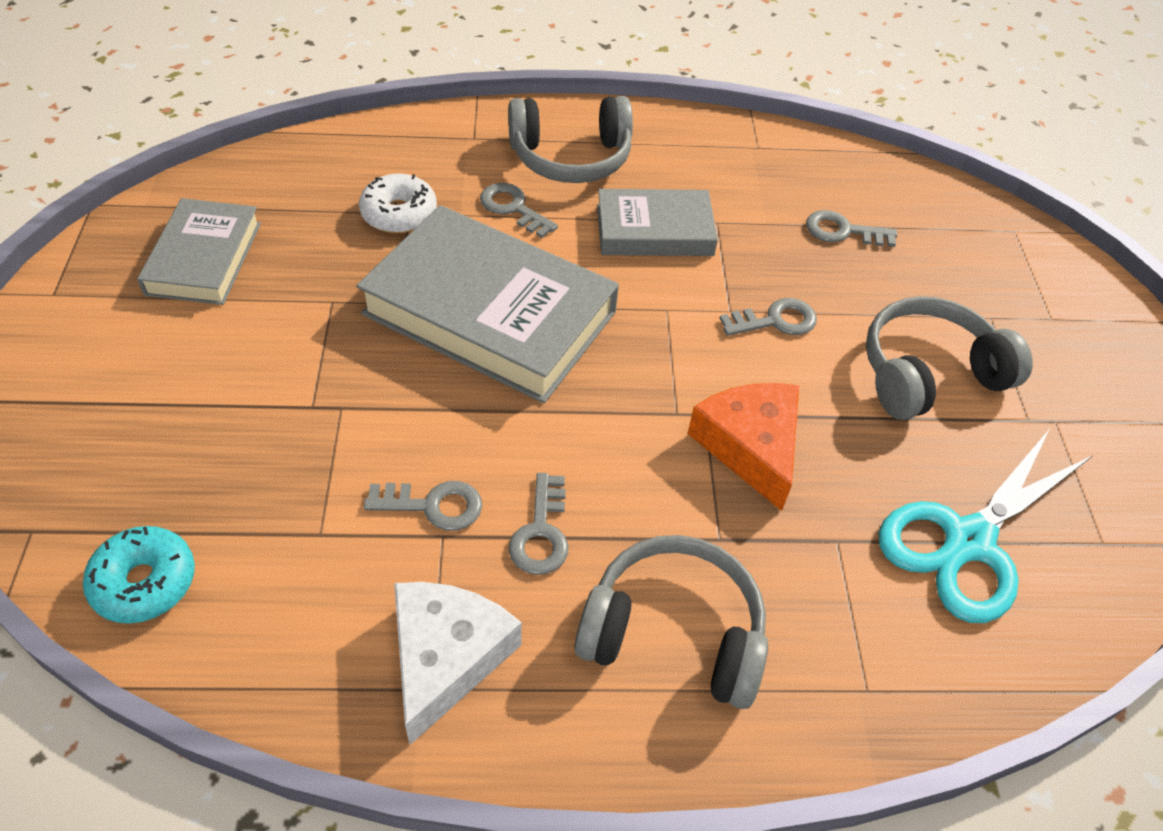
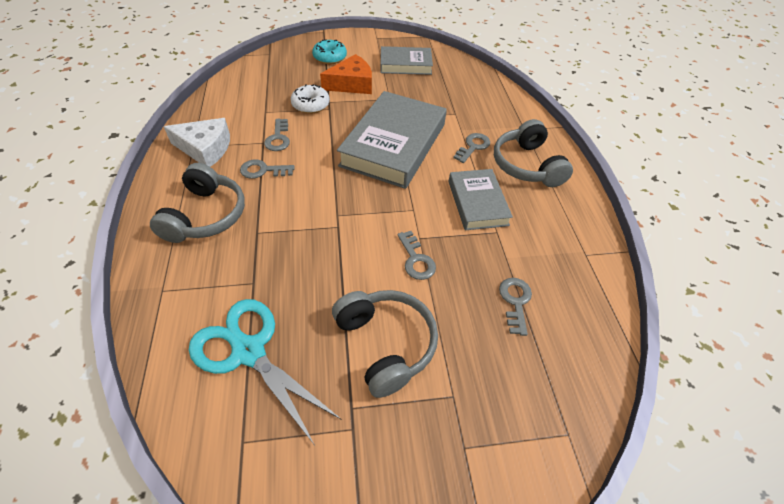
camera: 85 degrees right, 0 degrees up
turquoise donut [83,526,195,624] -> turquoise donut moved to [312,39,347,64]
white donut [359,173,437,233] -> white donut moved to [291,84,330,114]
orange cheese [688,383,800,511] -> orange cheese moved to [320,54,372,94]

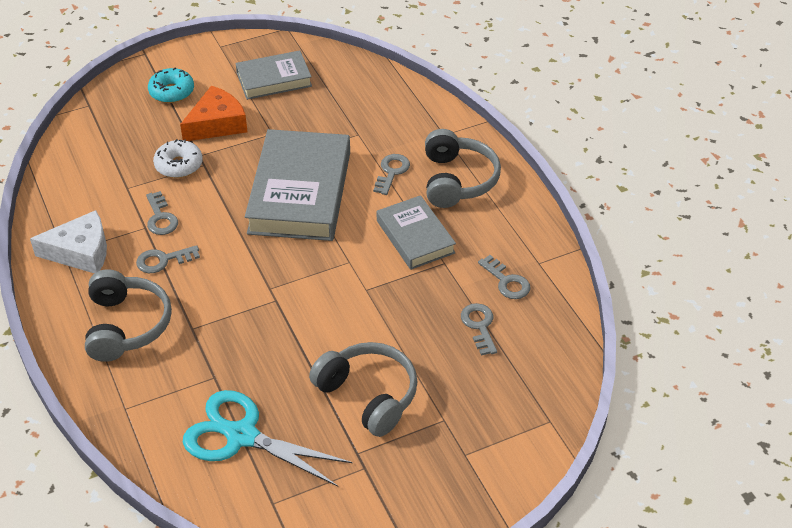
camera: 15 degrees left, 5 degrees down
grey key [398,231,436,280] -> grey key moved to [478,255,531,299]
grey headphones [494,119,573,187] -> grey headphones turned 150 degrees counterclockwise [425,129,501,208]

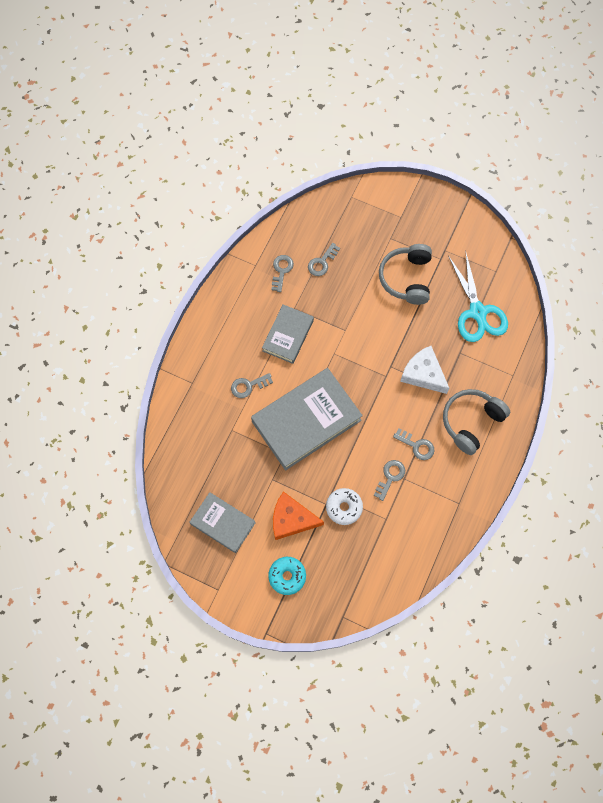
camera: 130 degrees left, 25 degrees up
white cheese [30,210,107,273] -> white cheese moved to [400,346,450,394]
grey headphones [425,129,501,208] -> none

